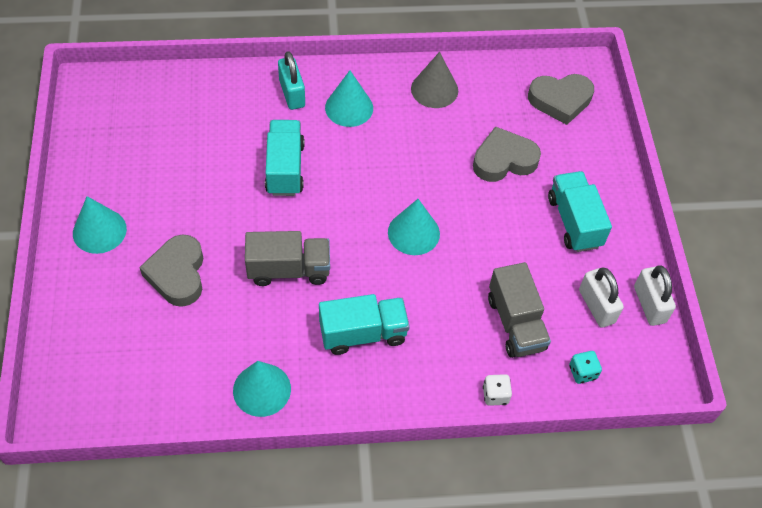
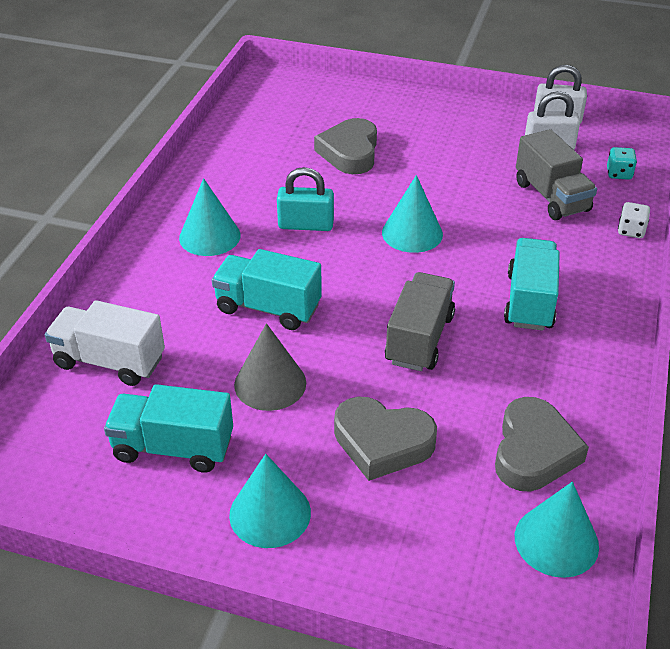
camera: 65 degrees left, 15 degrees down
turquoise cone [233,361,291,417] -> turquoise cone moved to [515,482,599,578]
turquoise padlock [278,51,305,110] -> turquoise padlock moved to [277,167,334,231]
grey cone [411,52,458,108] -> grey cone moved to [234,323,306,411]
grey truck [488,262,551,358] -> grey truck turned 60 degrees clockwise [516,129,597,220]
grey heart [528,74,594,125] -> grey heart moved to [495,397,589,492]
turquoise truck [548,171,612,252] -> turquoise truck moved to [104,384,233,473]
none -> white truck [45,300,165,386]

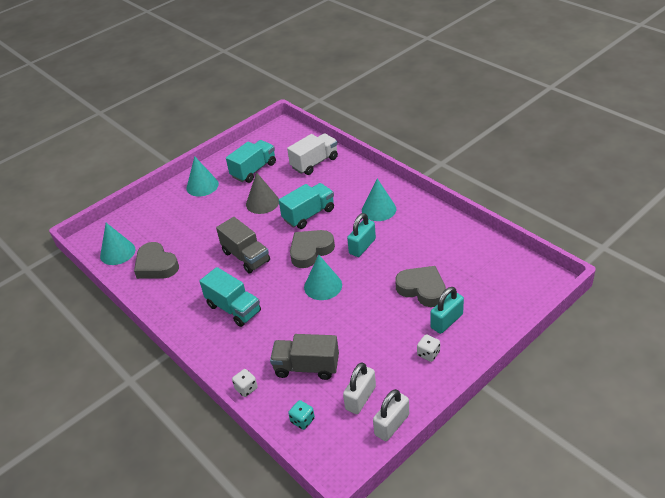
camera: 125 degrees right, 0 degrees up
grey heart [334,397,437,481] -> grey heart moved to [290,230,335,268]
none -> white dice [417,334,440,362]
none -> turquoise padlock [430,287,464,334]

